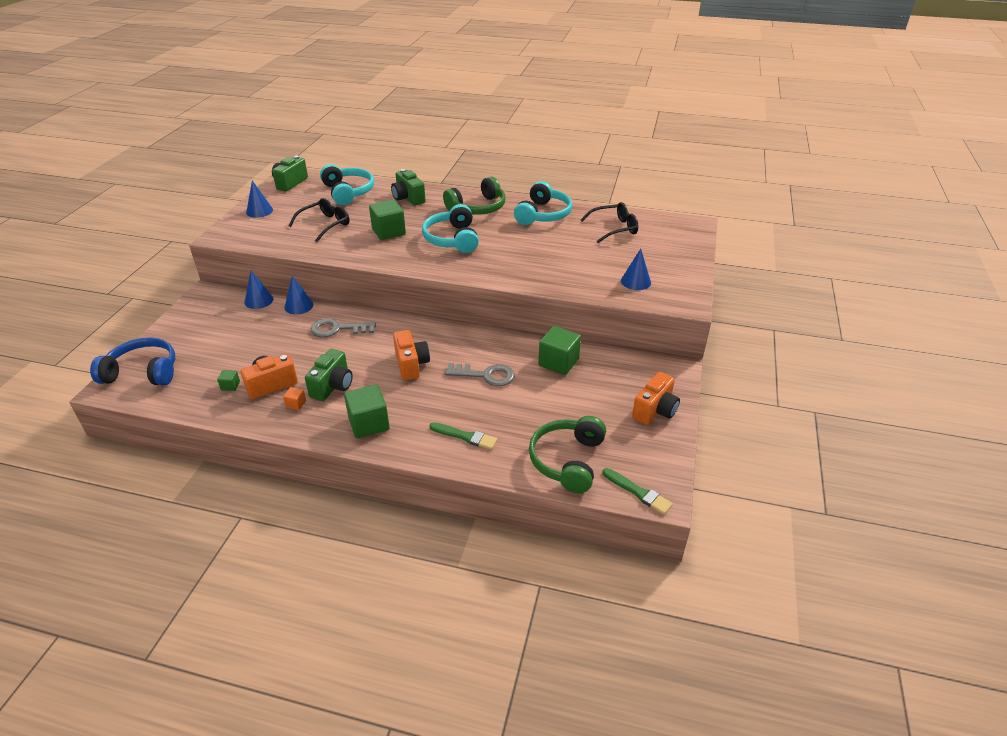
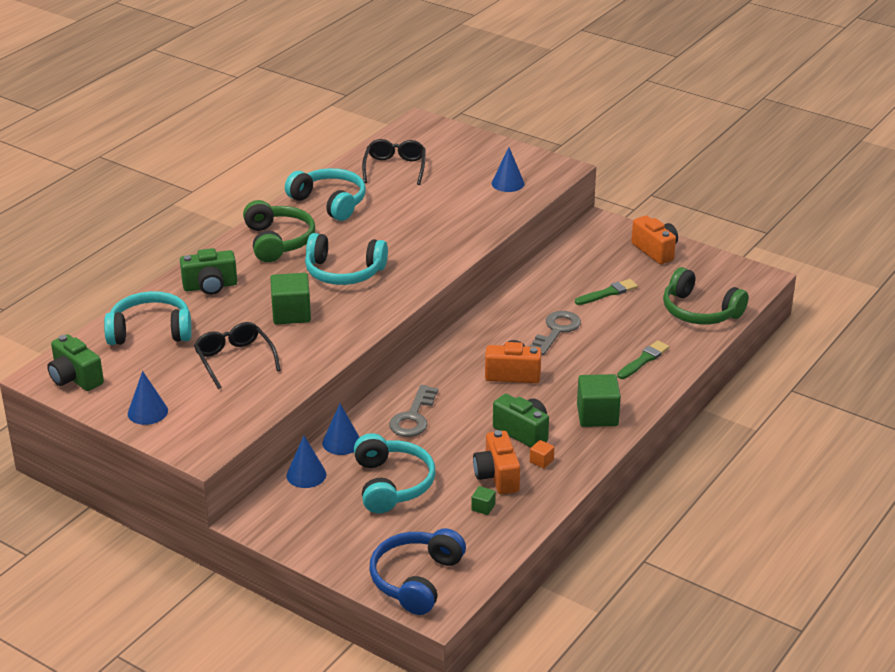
camera: 70 degrees left, 5 degrees down
green cube [538,326,581,375] -> none
green brush [602,468,673,514] -> green brush moved to [575,279,638,305]
none -> turquoise headphones [354,433,435,513]

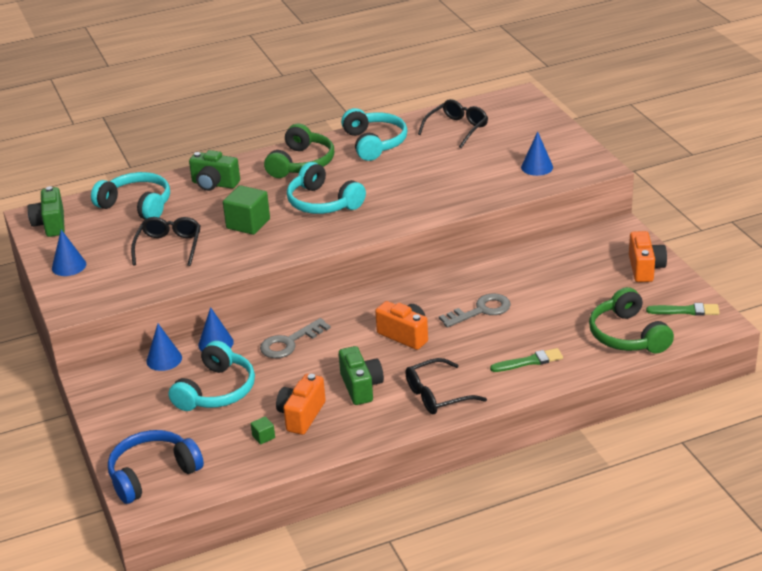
camera: 35 degrees right, 0 degrees up
orange cube [530,440,554,468] -> none
green brush [575,279,638,305] -> green brush moved to [646,303,720,316]
green cube [577,374,621,427] -> black glasses [405,358,487,414]

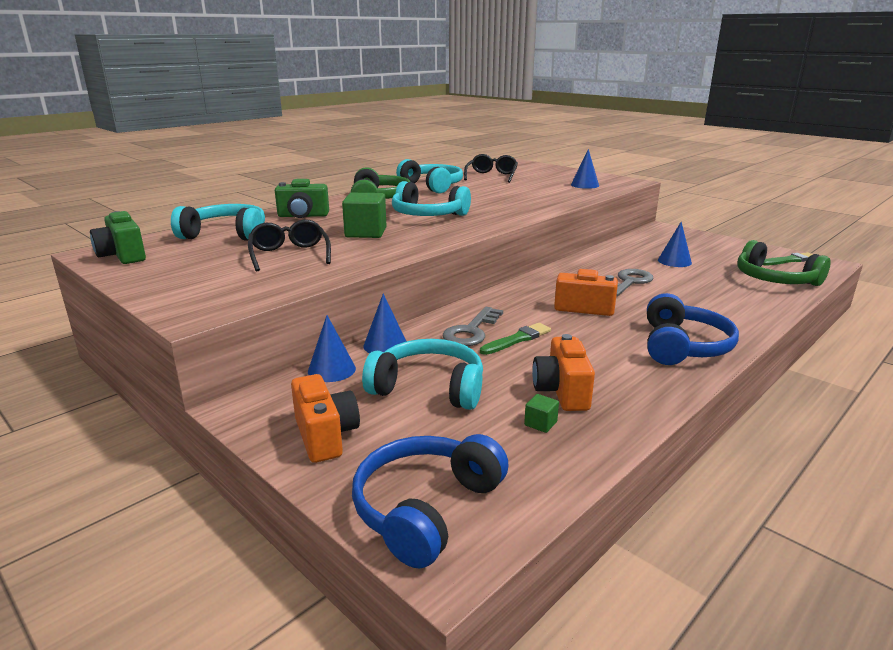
camera: 25 degrees left, 10 degrees down
blue cone [52,230,86,276] -> blue cone moved to [658,222,692,267]
turquoise headphones [168,341,255,411] -> turquoise headphones turned 75 degrees counterclockwise [362,339,483,410]
green camera [339,346,384,405] -> none
black glasses [405,358,487,414] -> blue headphones [647,293,739,365]
green brush [490,348,563,372] -> green brush moved to [480,323,551,355]
orange camera [629,231,667,282] -> orange camera moved to [291,374,360,463]

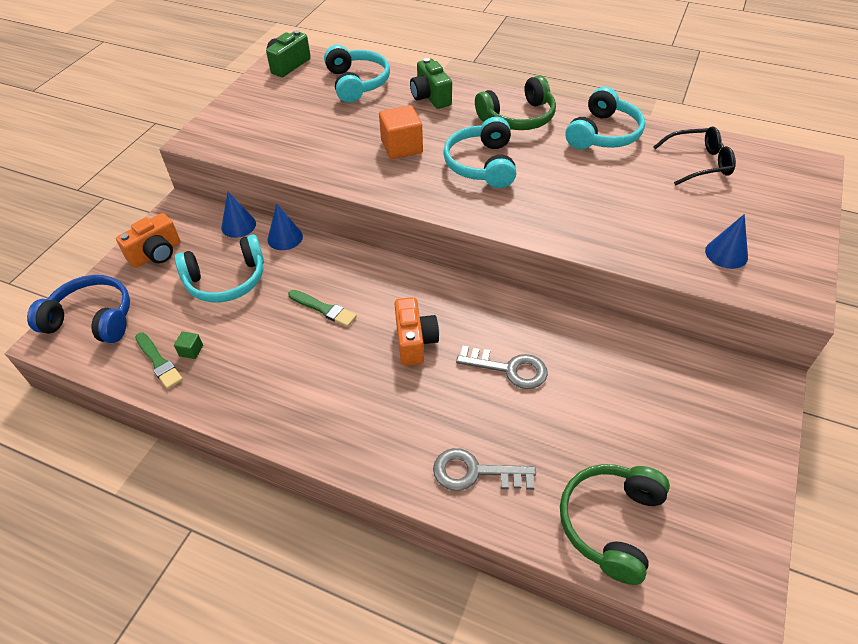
camera: 70 degrees right, 25 degrees up
black glasses [248,219,331,271] -> none
green cube [342,193,386,238] -> orange cube [379,105,423,159]
turquoise headphones [362,339,483,410] -> turquoise headphones turned 75 degrees clockwise [175,234,264,303]
grey key [442,307,503,346] -> grey key moved to [433,448,536,491]
orange camera [532,334,595,411] -> none
blue headphones [647,293,739,365] -> none
blue cone [658,222,692,267] -> none
green brush [763,252,813,265] -> green brush moved to [135,332,183,389]

